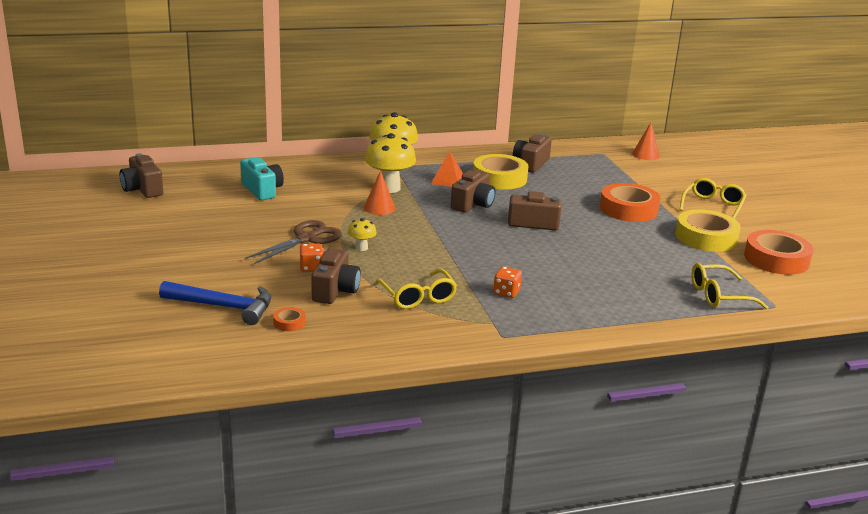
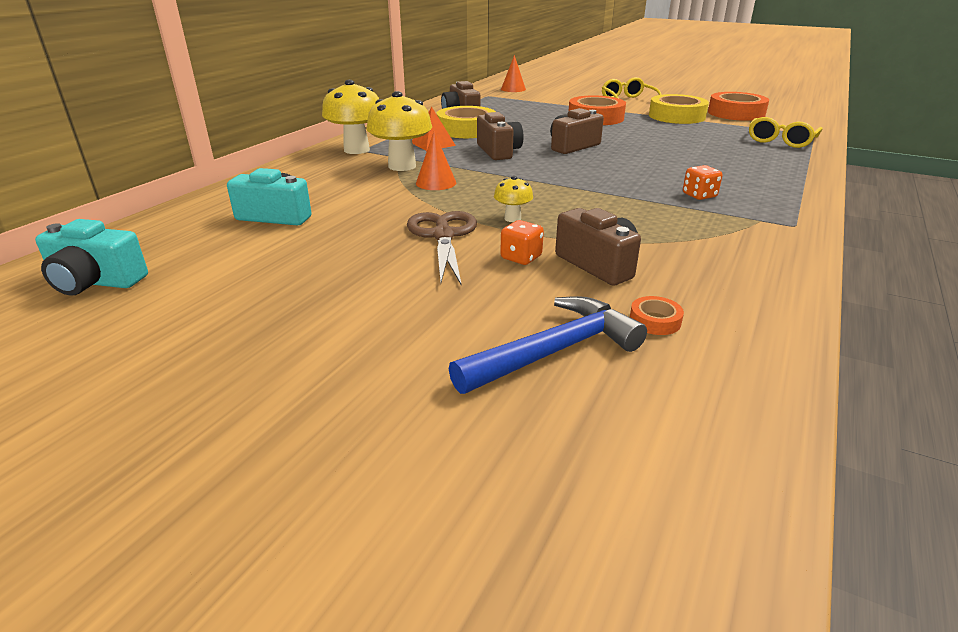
camera: 45 degrees left, 5 degrees up
brown camera [120,153,164,198] -> turquoise camera [35,219,148,295]
yellow glasses [375,269,457,309] -> none

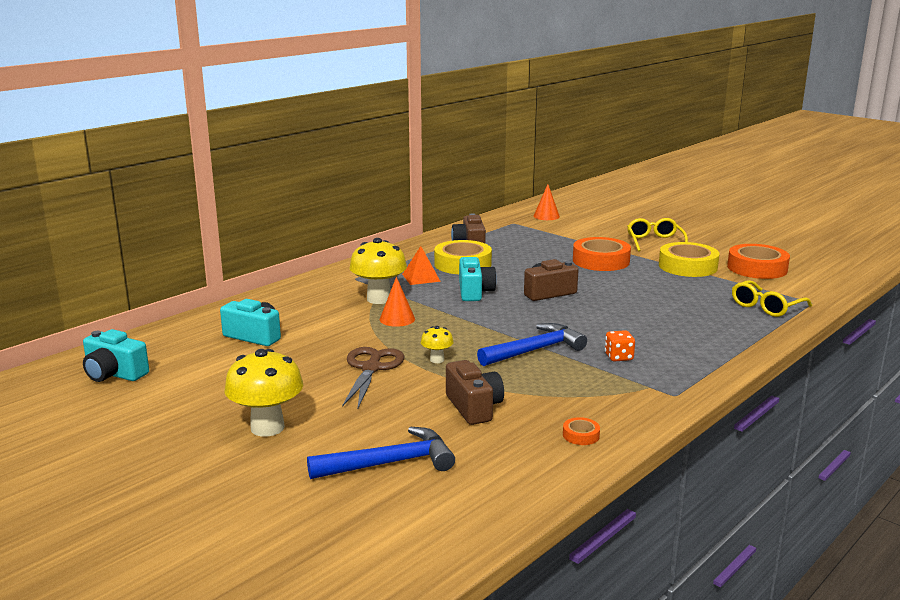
camera: 15 degrees right, 10 degrees down
yellow mushroom [322,80,379,154] -> yellow mushroom moved to [225,349,303,437]
brown camera [477,112,524,160] -> turquoise camera [459,257,497,301]
orange dice [500,220,544,265] -> none
orange tape [630,296,684,335] -> orange tape moved to [563,417,600,445]
none -> blue hammer [477,323,587,366]

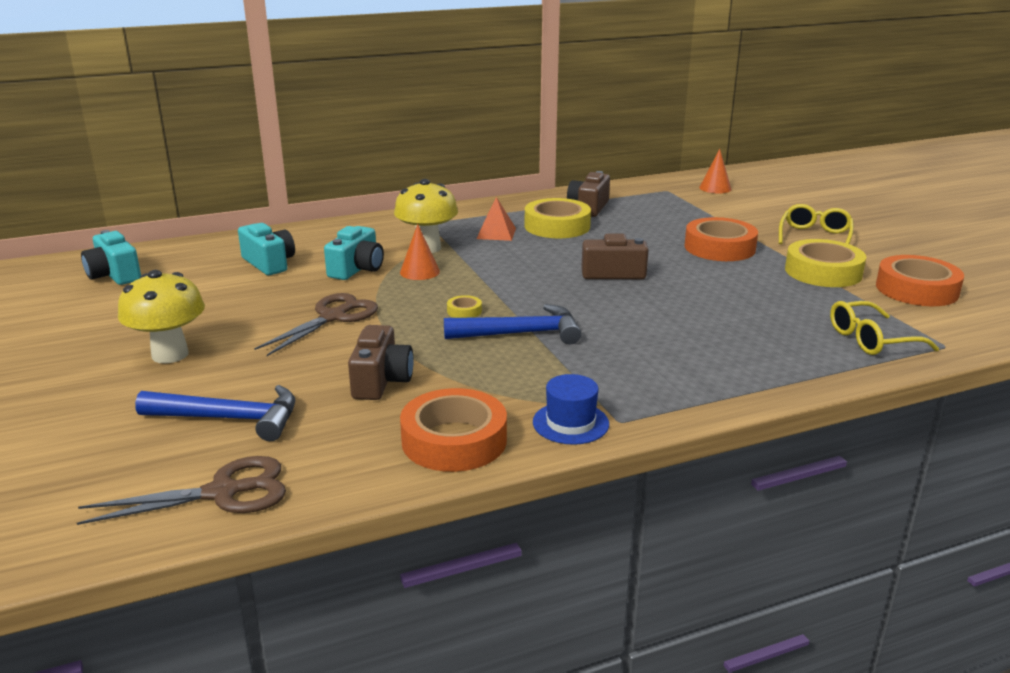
camera: 25 degrees right, 5 degrees up
yellow mushroom [421,326,454,363] -> none
turquoise camera [459,257,497,301] -> turquoise camera moved to [324,226,384,280]
orange tape [563,417,600,445] -> orange tape [400,388,507,472], size x2.34
orange dice [605,330,635,361] -> none
none -> brown scissors [77,456,286,525]
none -> yellow tape [447,295,482,318]
none -> blue hat [533,374,609,445]

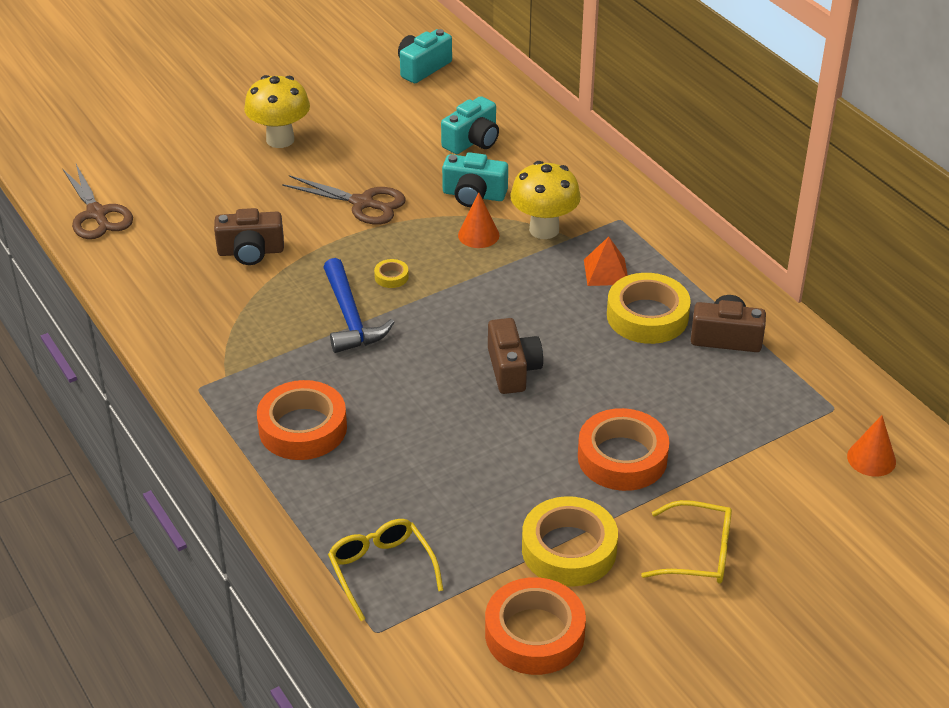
camera: 80 degrees right, 15 degrees up
blue hammer [135,385,295,441] -> none
orange tape [400,388,507,472] -> orange tape moved to [257,380,347,460]
blue hat [533,374,609,445] -> none

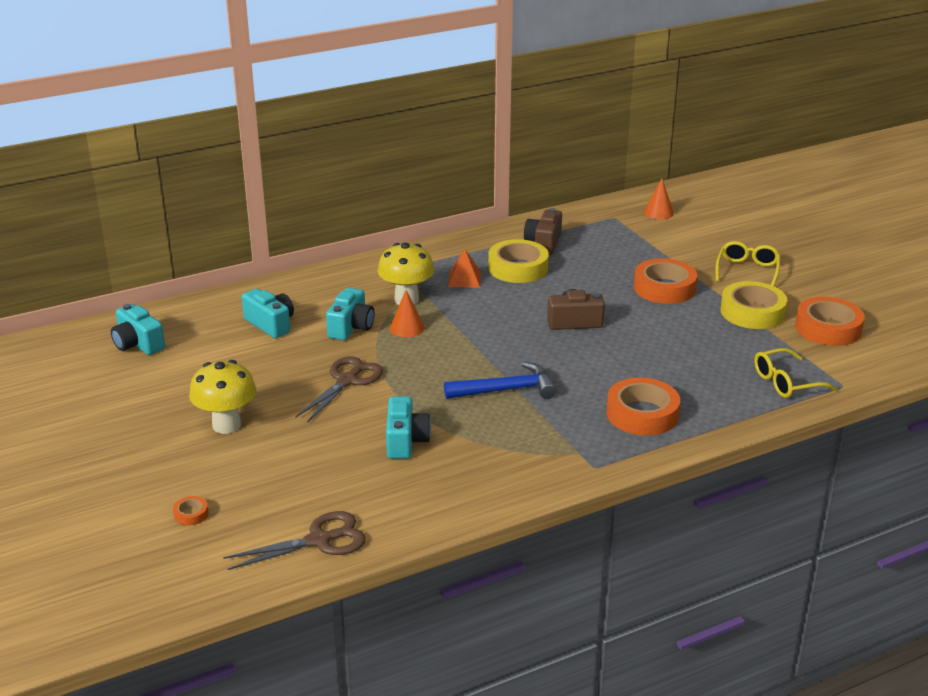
camera: 85 degrees left, 10 degrees down
brown camera [214,208,284,265] -> turquoise camera [386,396,431,459]
yellow tape [374,259,409,288] -> none
none -> orange tape [173,496,209,526]

